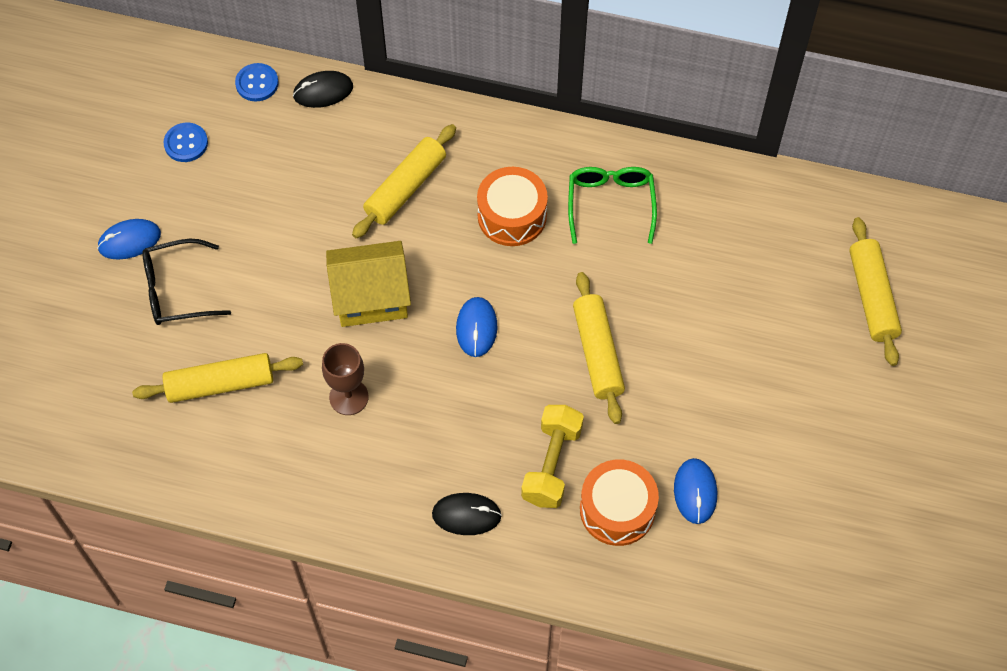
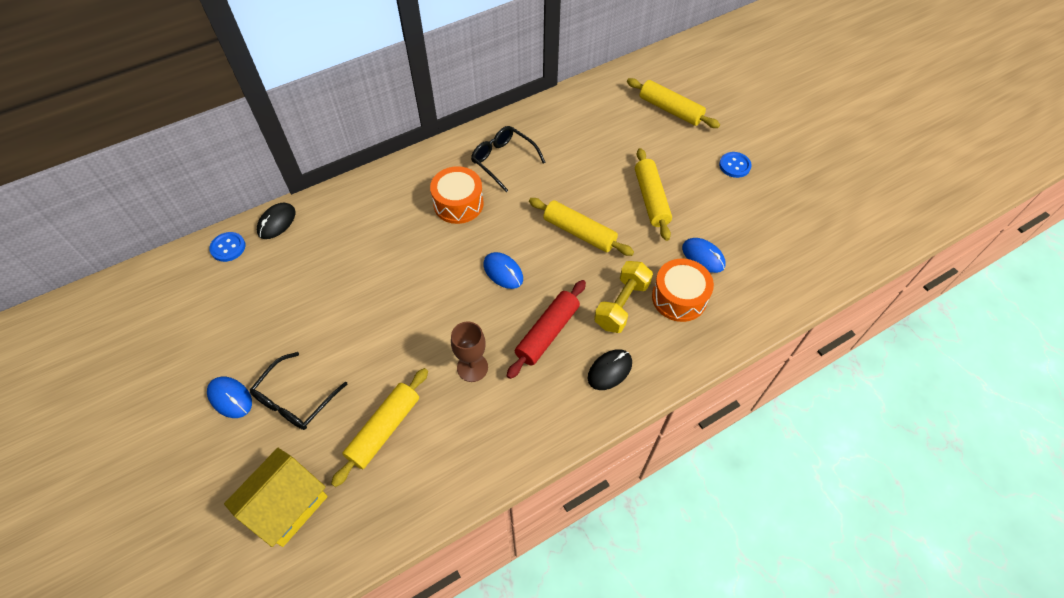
camera: 45 degrees left, 5 degrees down
blue mouse [97,219,161,260] -> blue mouse turned 75 degrees counterclockwise [207,377,252,418]
blue button [163,123,208,162] -> blue button moved to [719,152,752,178]
yellow house [326,241,411,327] -> yellow house moved to [224,448,328,547]
yellow rolling pin [352,124,456,239] -> yellow rolling pin moved to [635,148,672,241]
yellow dumbbell [521,405,584,508] -> yellow dumbbell turned 60 degrees clockwise [594,261,653,333]
green glasses [568,167,657,244] -> black glasses [471,126,545,192]
none -> red rolling pin [507,280,586,379]

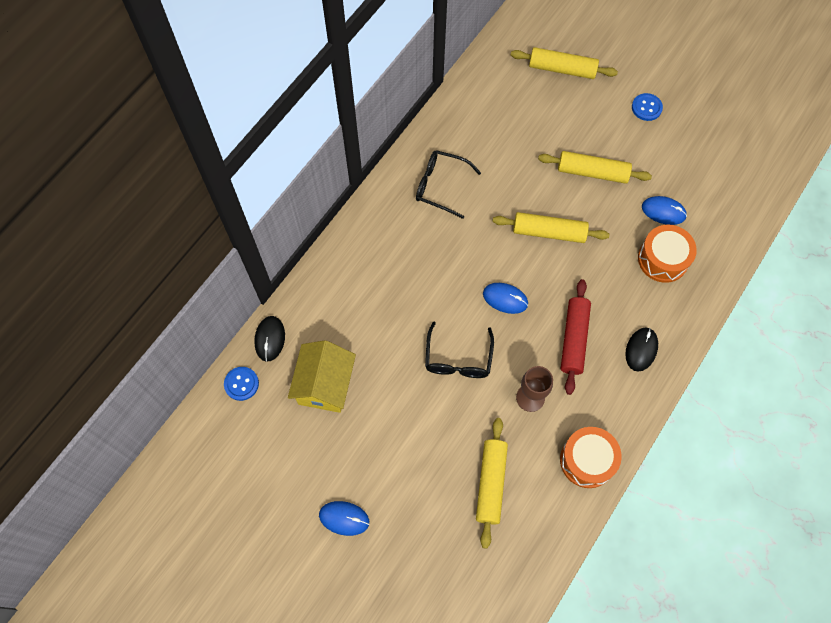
camera: 25 degrees left, 10 degrees up
yellow house [224,448,328,547] -> yellow house moved to [288,340,356,413]
black glasses [250,352,348,430] -> black glasses moved to [425,321,494,378]
orange drum [430,166,484,224] -> orange drum moved to [560,427,622,488]
yellow dumbbell [594,261,653,333] -> none
yellow rolling pin [635,148,672,241] -> yellow rolling pin turned 45 degrees counterclockwise [538,151,652,184]

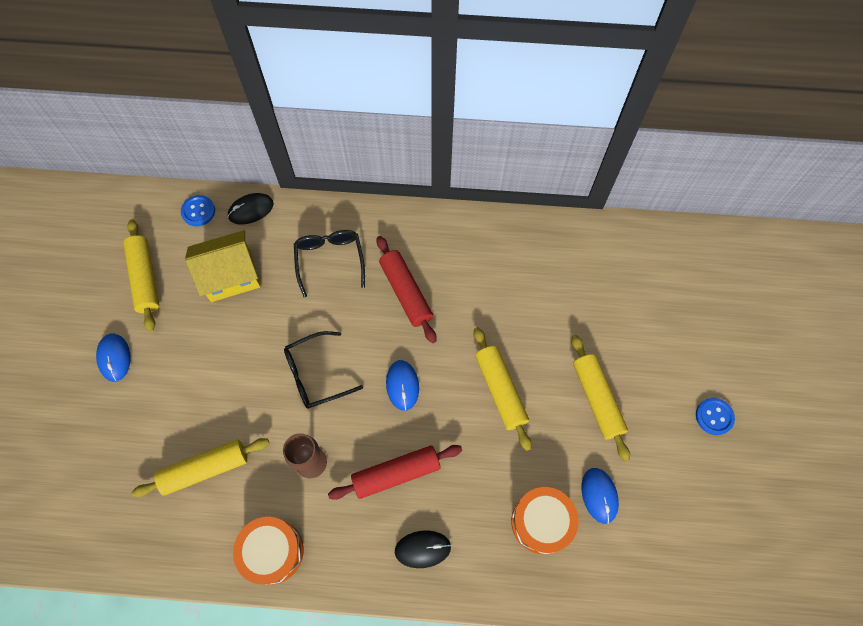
camera: 60 degrees right, 0 degrees up
black glasses [416,150,481,219] -> black glasses moved to [294,230,365,297]
yellow rolling pin [511,47,618,79] -> yellow rolling pin moved to [123,219,159,332]
none -> red rolling pin [377,236,436,343]

